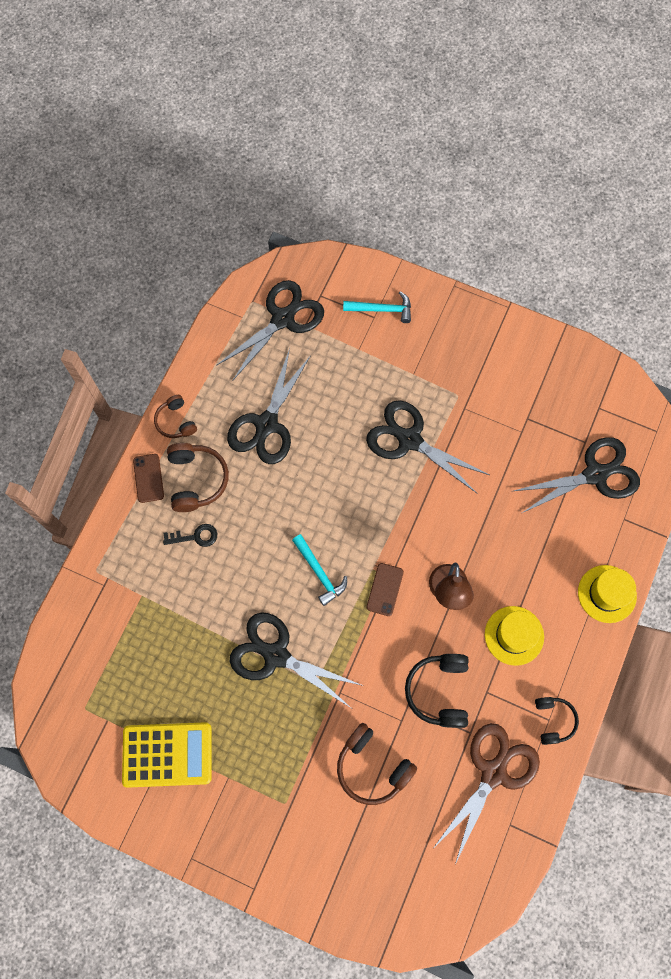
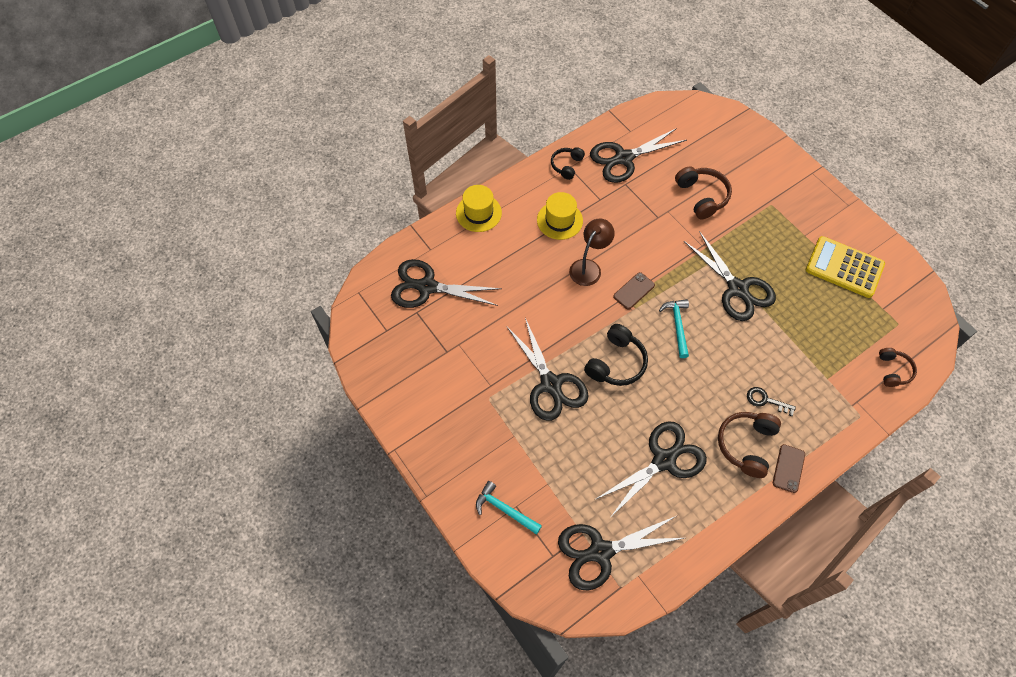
camera: 150 degrees left, 10 degrees down
brown headphones [154,395,197,438] -> brown headphones moved to [879,348,917,387]
black headphones [405,654,469,728] -> black headphones moved to [584,324,648,386]
brown scissors [434,723,540,864] -> black scissors [590,128,687,183]

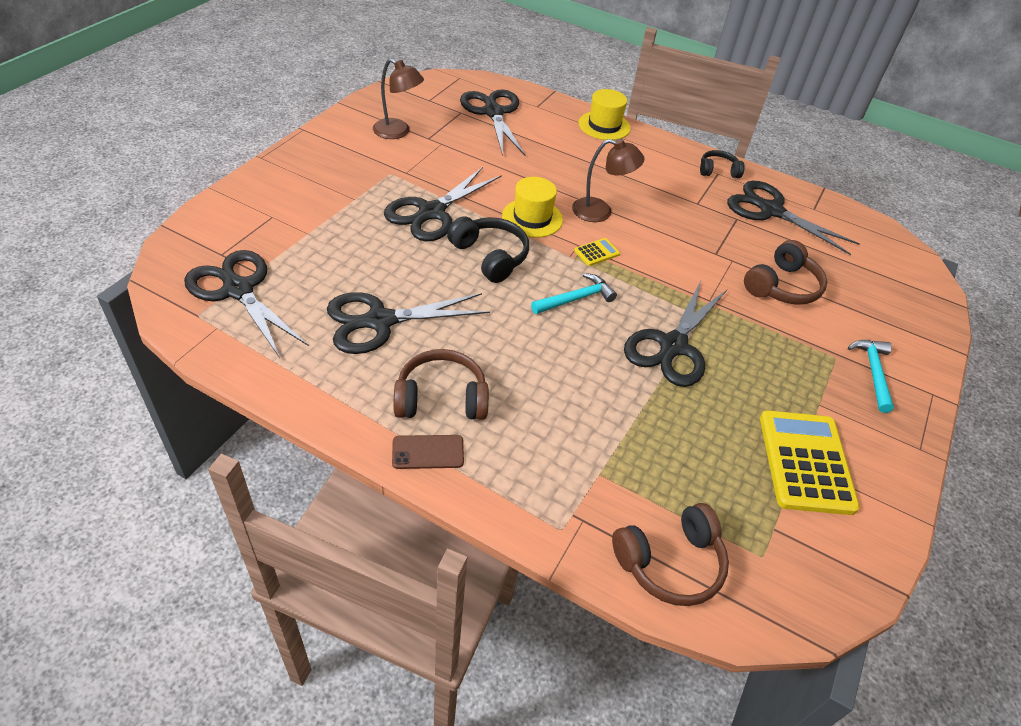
camera: 60 degrees right, 15 degrees down
turquoise hammer [476,481,542,535] -> turquoise hammer moved to [848,340,894,413]
yellow hat [537,192,583,240] -> yellow hat moved to [502,177,563,238]
black headphones [584,324,648,386] -> black headphones turned 135 degrees counterclockwise [447,216,529,283]
black scissors [596,422,707,519] -> black scissors turned 135 degrees clockwise [327,292,490,354]
brown phone [613,272,655,309] -> yellow calculator [574,238,620,266]
black key [747,387,796,416] -> none
brown headphones [879,348,917,387] -> brown headphones [612,503,729,606], size x1.57
none -> brown lamp [373,58,424,139]

